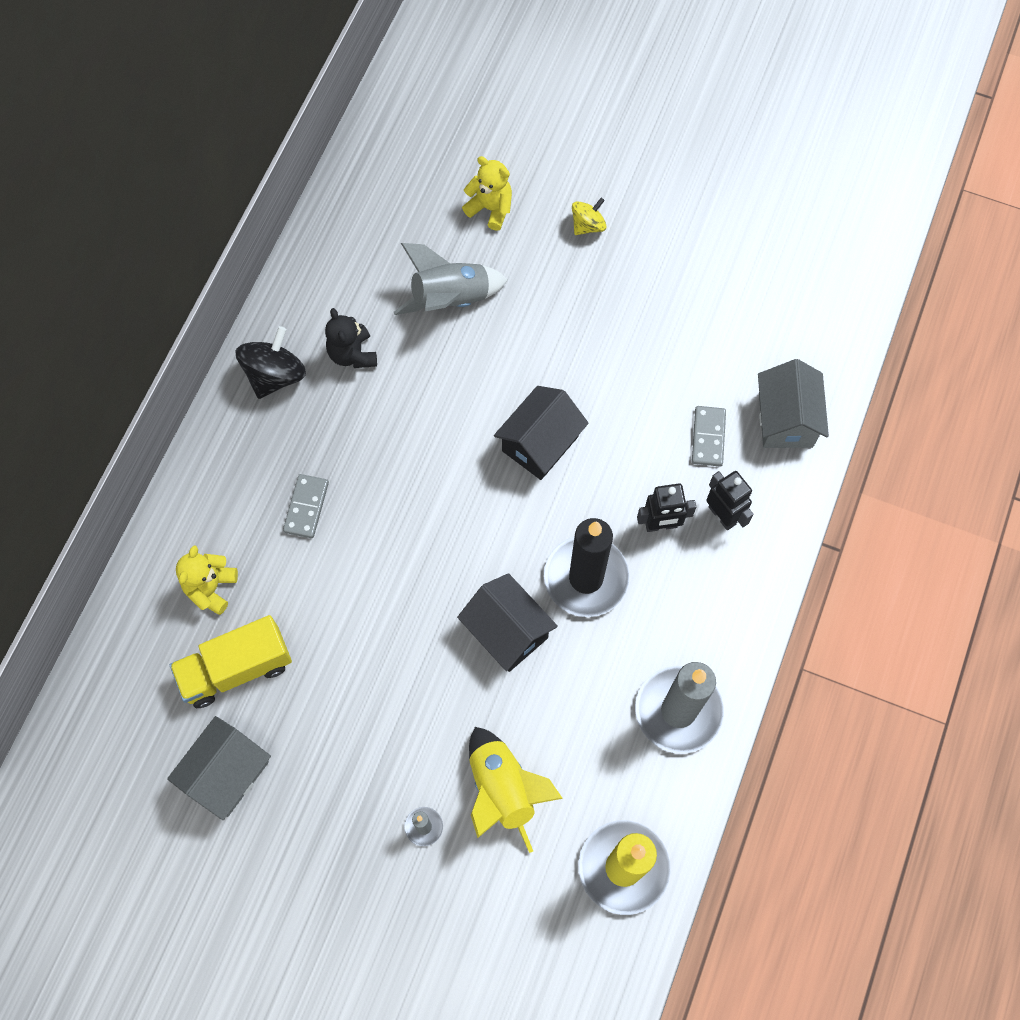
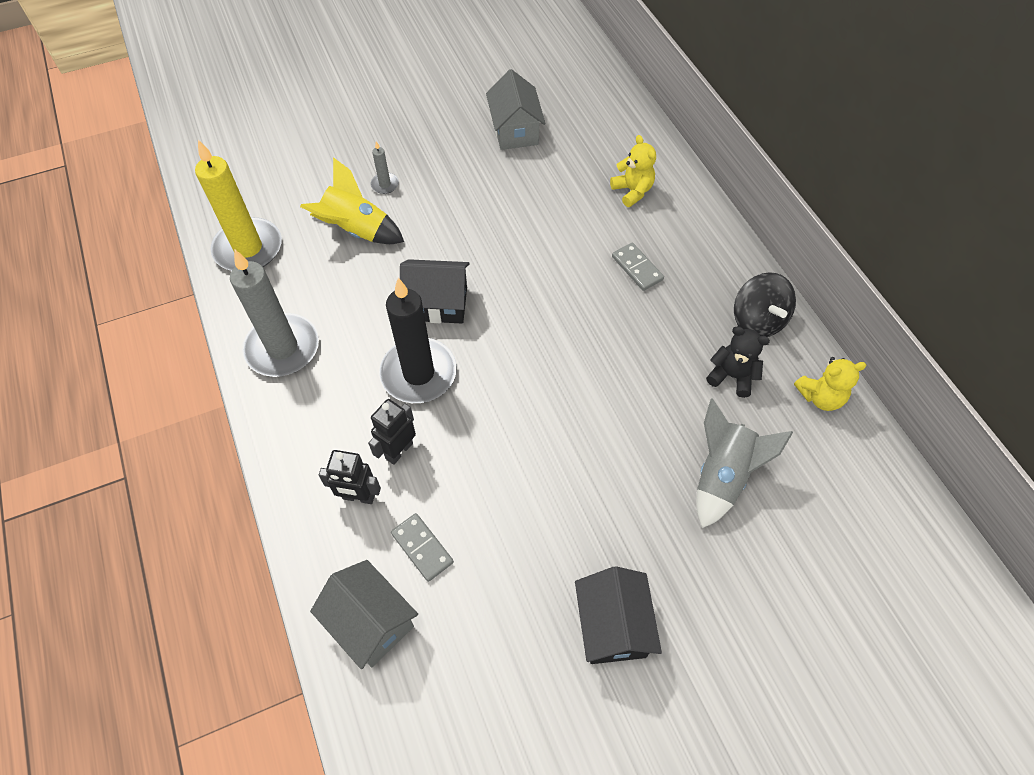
camera: 135 degrees right, 10 degrees down
yellow truck [170,615,292,708] -> none
yellow teddy bear [462,156,512,231] -> yellow teddy bear moved to [794,357,866,411]
black house [494,386,588,480] -> black house moved to [575,566,662,664]
yellow spinning top [572,198,606,235] -> none

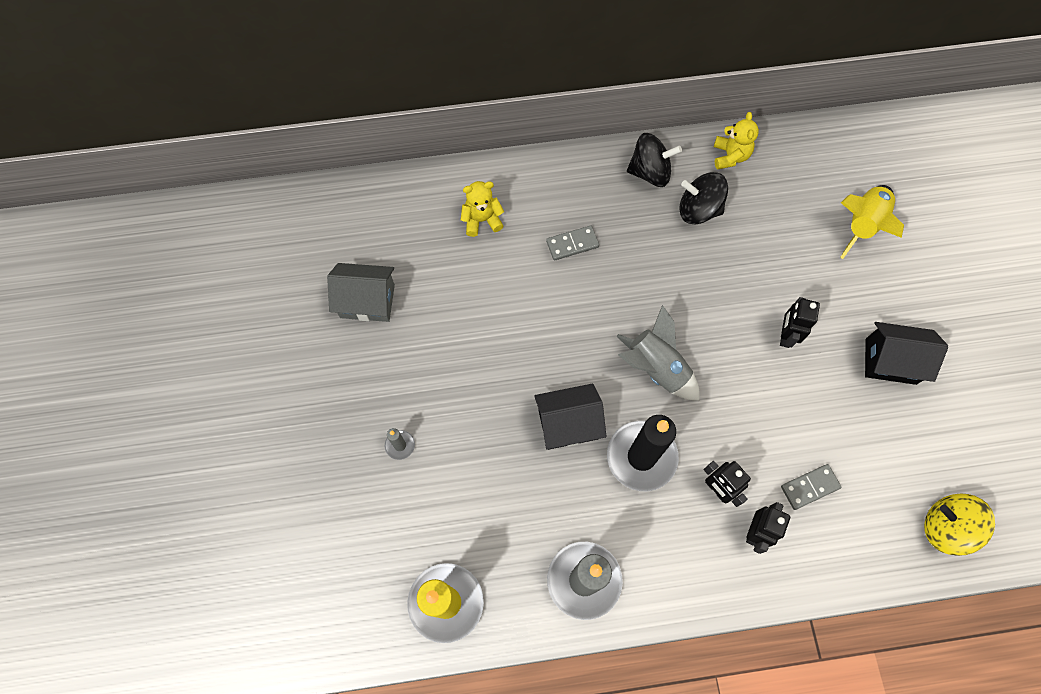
camera: 75 degrees left, 10 degrees up
yellow rocket [300,157,404,244] -> yellow rocket moved to [840,185,904,259]
grey house [310,560,418,669] -> none
black house [400,259,469,323] -> black house turned 60 degrees clockwise [534,384,606,450]
grey rocket [697,399,793,528] -> grey rocket moved to [616,305,699,401]
black teddy bear [706,326,770,398] -> black spinning top [679,172,728,224]
none -> black robot [780,297,820,348]
none -> yellow spinning top [924,494,995,556]

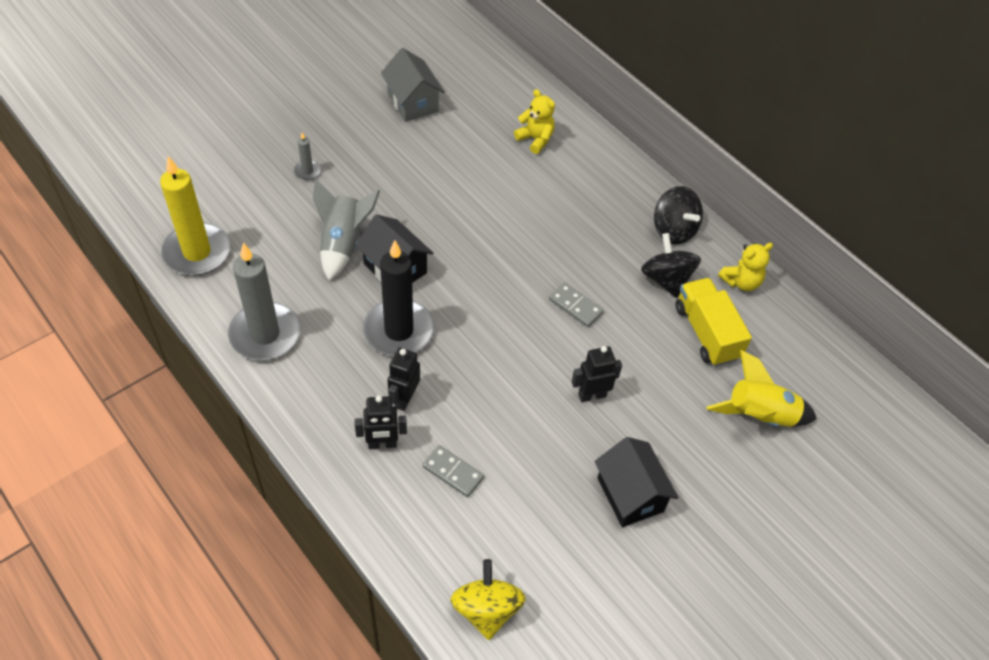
camera: 55 degrees right, 15 degrees down
grey domino [546,225,599,261] -> grey domino moved to [549,282,604,327]
grey rocket [616,305,699,401] -> grey rocket moved to [313,179,380,281]
none -> yellow truck [675,278,752,366]

